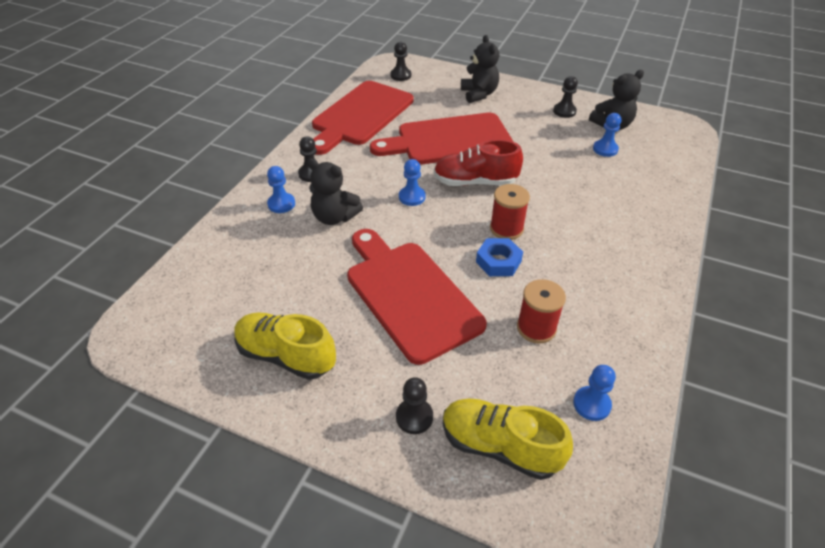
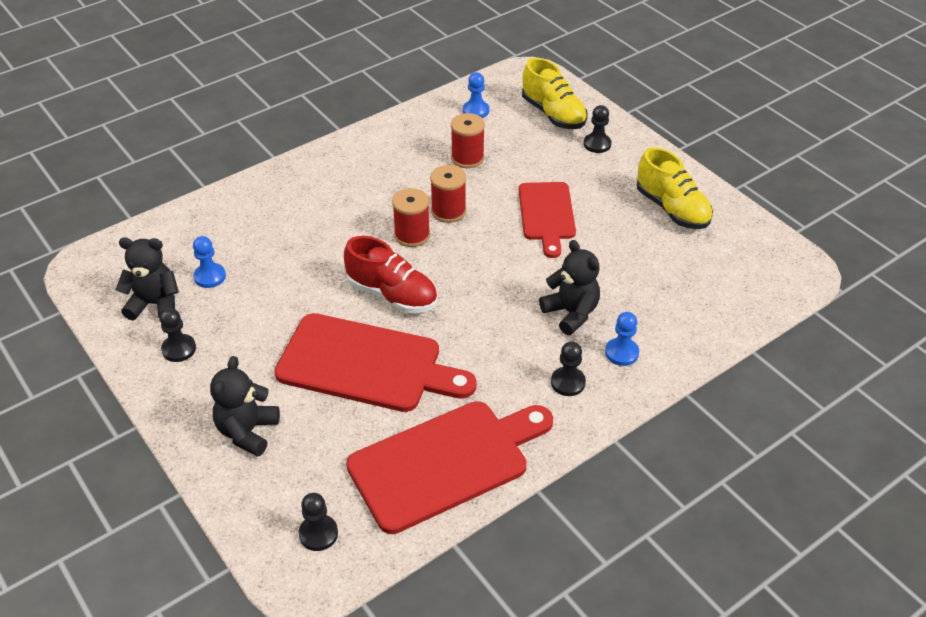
camera: 150 degrees left, 0 degrees up
red cutting board [347,229,487,365] -> red cutting board [519,182,576,258], size x0.63
blue pawn [399,159,426,206] -> none
blue nut [476,238,523,276] -> red spool [430,165,466,223]

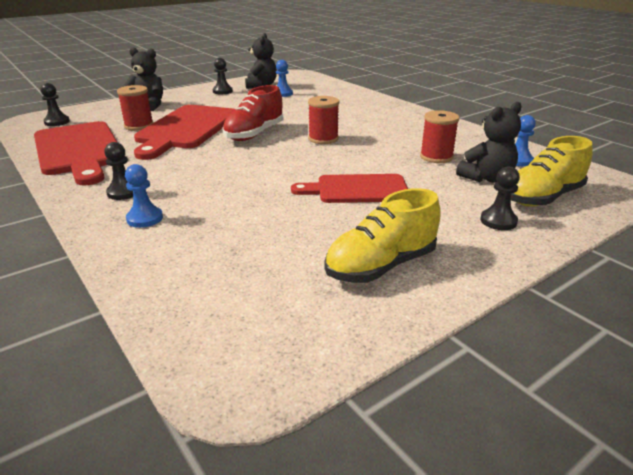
camera: 90 degrees right, 15 degrees down
red spool [430,165,466,223] -> red spool moved to [117,85,153,131]
black teddy bear [539,240,600,335] -> black teddy bear moved to [456,102,522,183]

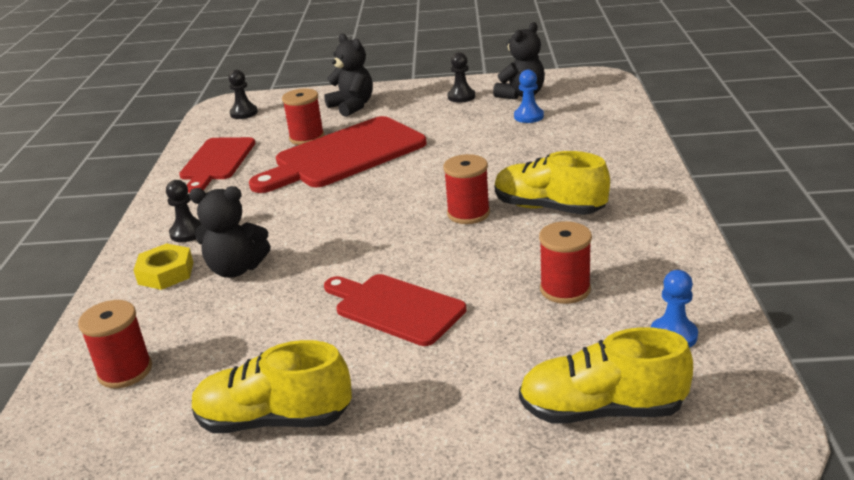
camera: 40 degrees right, 0 degrees up
red cutting board [34,121,118,185] -> red cutting board [179,137,255,193], size x0.63
blue pawn [125,164,163,228] -> yellow nut [133,243,193,290]
red shoe [222,85,283,141] -> none
black teddy bear [456,102,522,183] -> black teddy bear moved to [189,186,271,278]
black pawn [480,166,520,230] -> none
none -> red spool [78,300,152,388]
none -> yellow shoe [495,151,610,215]

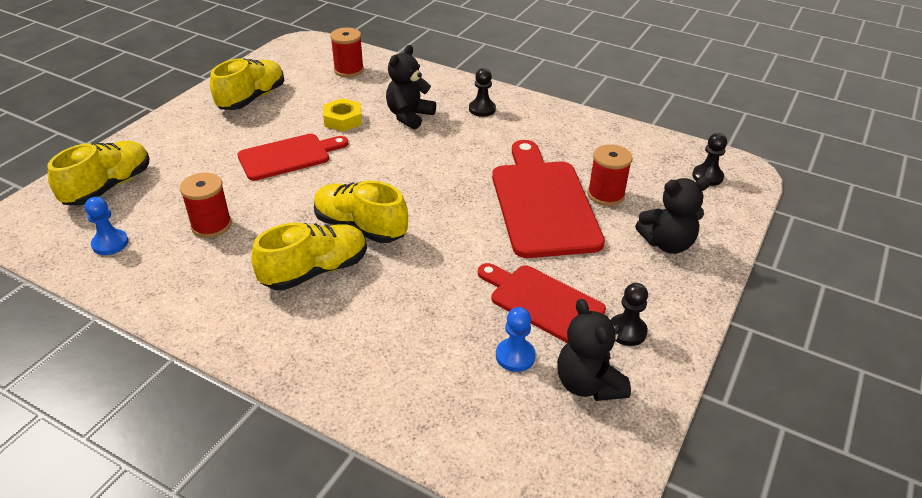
camera: 115 degrees right, 10 degrees up
yellow nut [133,243,193,290] -> yellow nut moved to [323,98,362,132]
red cutting board [179,137,255,193] -> red cutting board moved to [478,263,606,343]
red spool [443,154,490,224] -> yellow shoe [314,181,408,243]

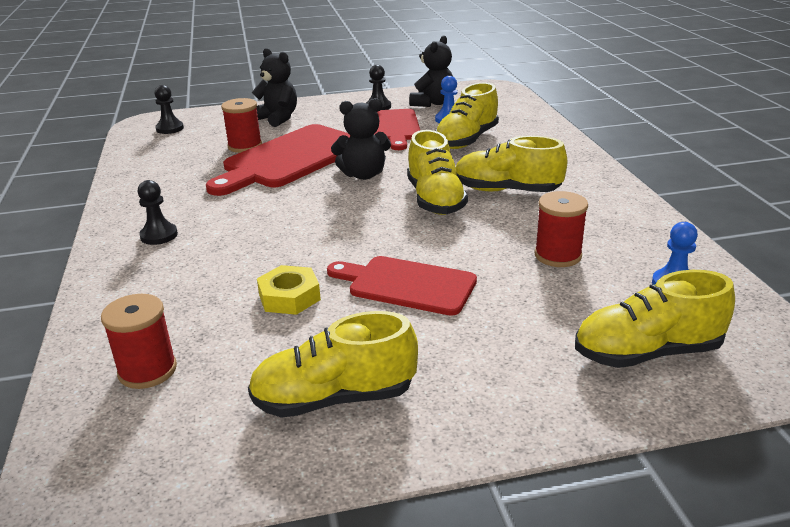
camera: 130 degrees left, 10 degrees down
black teddy bear [386,45,436,129] -> black teddy bear moved to [331,98,391,180]
none -> yellow shoe [435,82,499,149]

